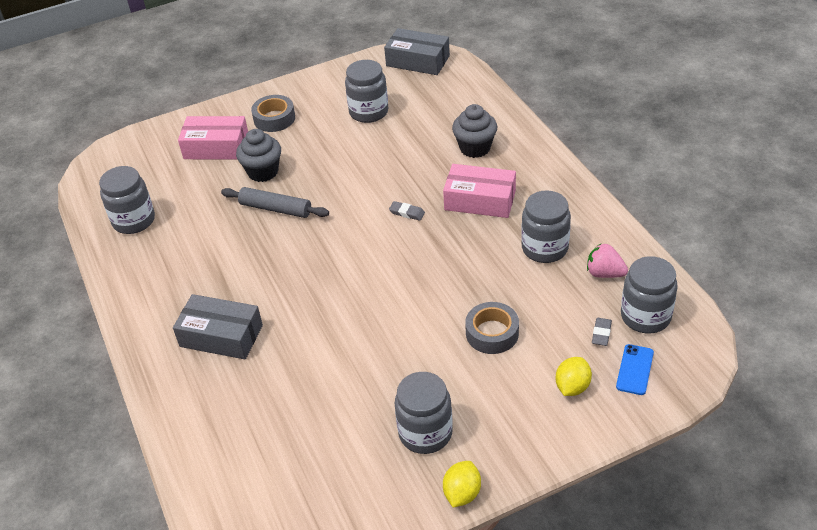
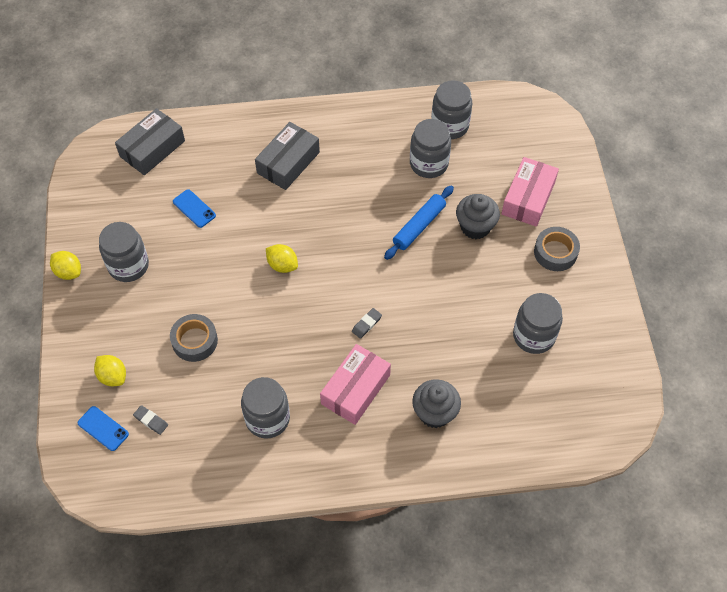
camera: 105 degrees right, 15 degrees up
grey rolling pin [221,187,329,218] -> blue rolling pin [384,185,454,260]
grey box [384,28,450,75] -> grey box moved to [115,108,185,175]
pink strawberry [587,243,628,278] -> none
grey jar [621,256,678,334] -> grey jar moved to [410,119,451,178]
none -> blue phone [173,189,216,228]
none -> yellow lemon [266,244,298,273]

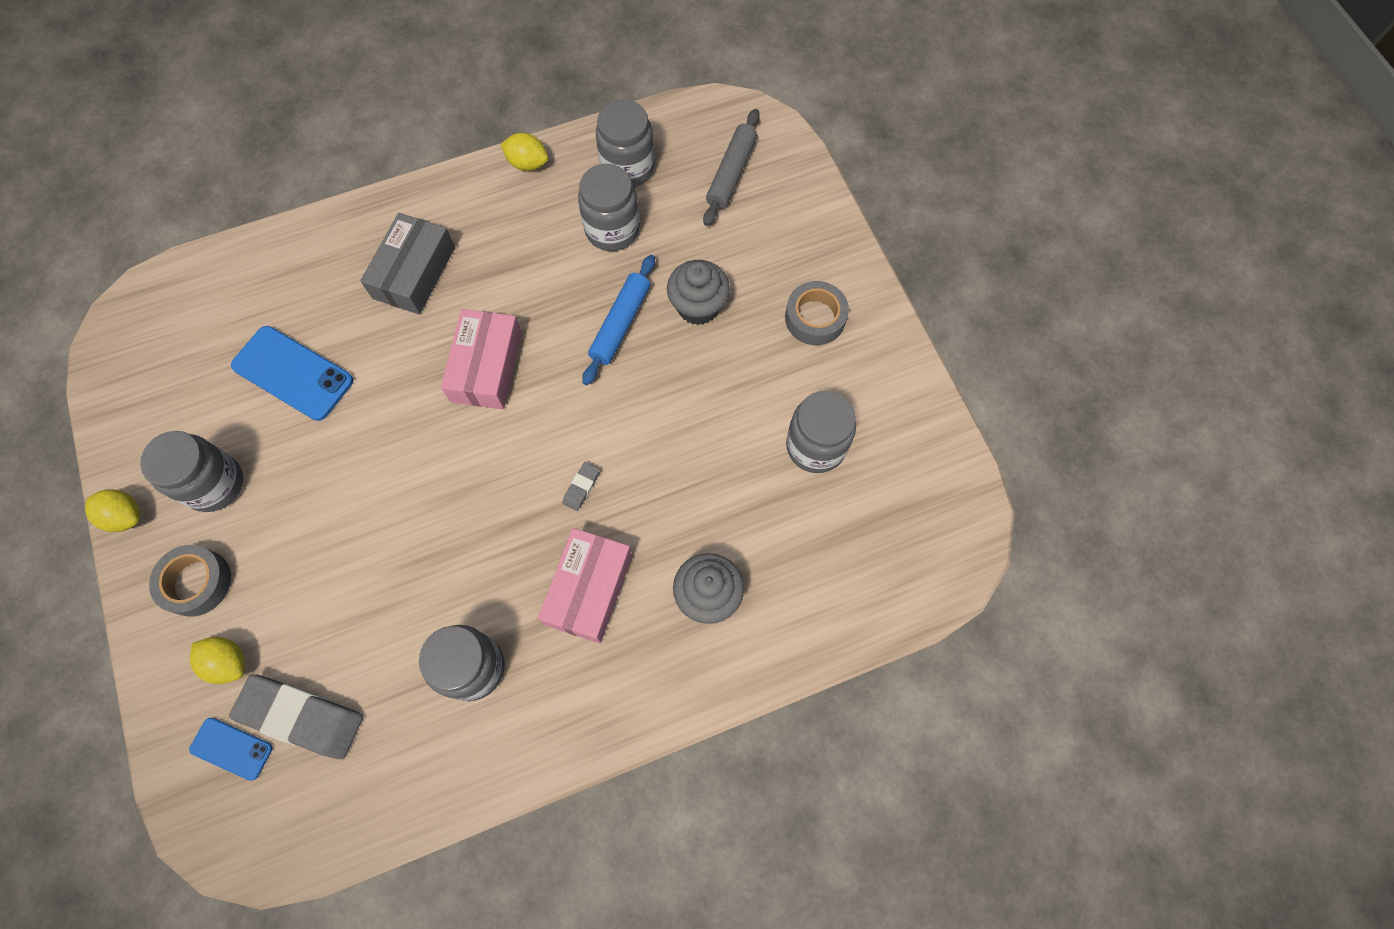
camera: 15 degrees left, 10 degrees up
grey box [115,108,185,175] -> none
grey eraser [133,405,168,435] -> grey eraser [229,674,363,759], size x2.30
grey tape [170,314,218,362] -> grey tape moved to [149,545,231,617]
blue phone [173,189,216,228] -> blue phone [231,326,353,421], size x1.76
yellow lemon [266,244,298,273] -> yellow lemon moved to [500,133,548,171]
pink box [501,157,559,227] -> pink box moved to [441,309,522,409]
none -> grey rolling pin [703,109,760,226]

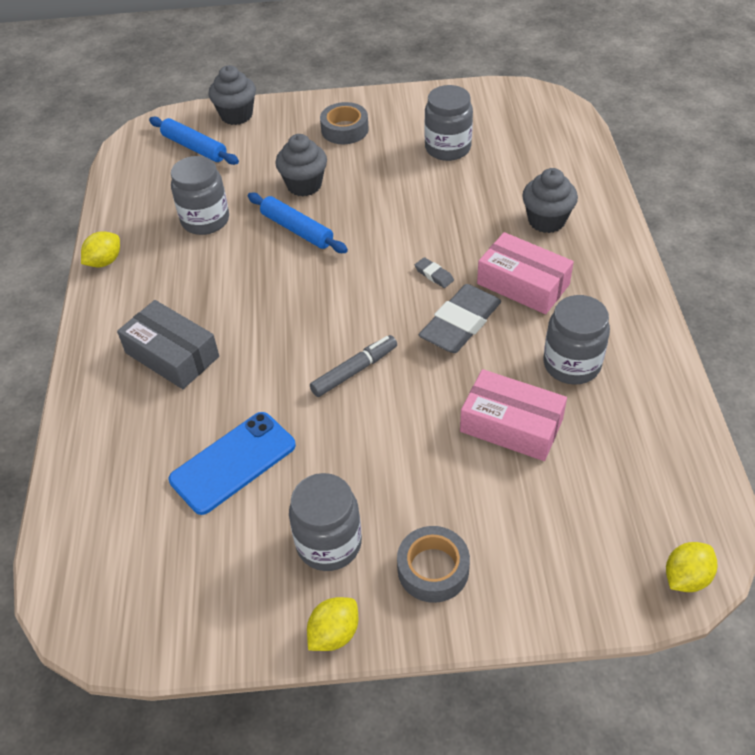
camera: 70 degrees left, 20 degrees down
blue phone [189,718,272,781] -> none
yellow lemon [190,637,245,684] -> yellow lemon moved to [666,542,717,592]
grey eraser [229,674,363,759] -> grey eraser moved to [419,284,501,353]
pink box [441,309,522,409] -> pink box moved to [460,369,567,461]
grey jar [596,99,655,187] -> none
grey rolling pin [703,109,760,226] -> blue rolling pin [149,116,239,165]
none -> grey cupcake [208,65,256,125]
none -> grey marker [310,335,397,397]

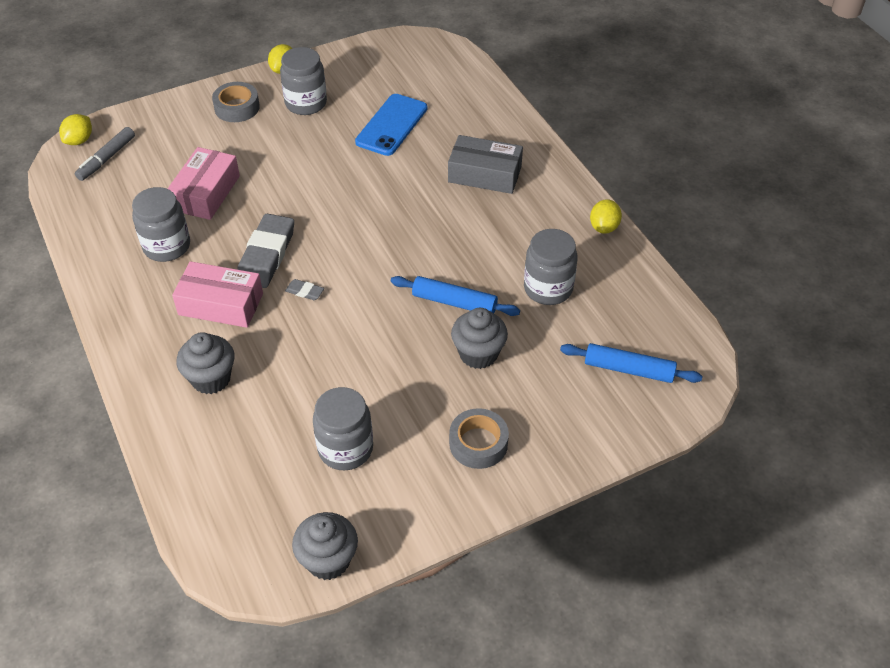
camera: 155 degrees right, 0 degrees up
grey cupcake [208,65,256,125] -> grey cupcake moved to [292,512,358,580]
grey marker [310,335,397,397] -> grey marker moved to [75,127,135,181]
pink box [460,369,567,461] -> pink box turned 75 degrees counterclockwise [168,147,240,220]

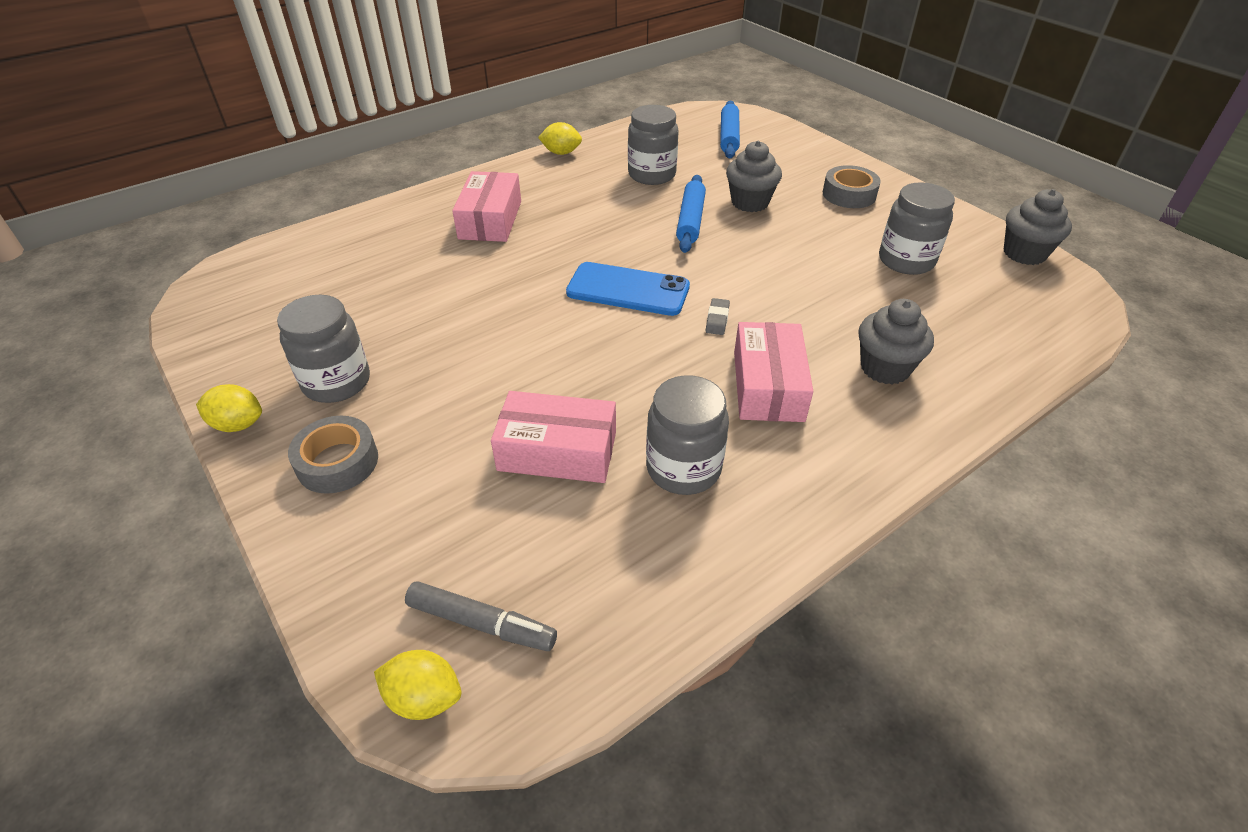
camera: 100 degrees left, 5 degrees down
grey eraser [237,214,294,288] -> none
blue phone [355,94,427,156] -> blue phone moved to [566,262,690,316]
grey box [448,135,523,194] -> pink box [452,171,521,242]

